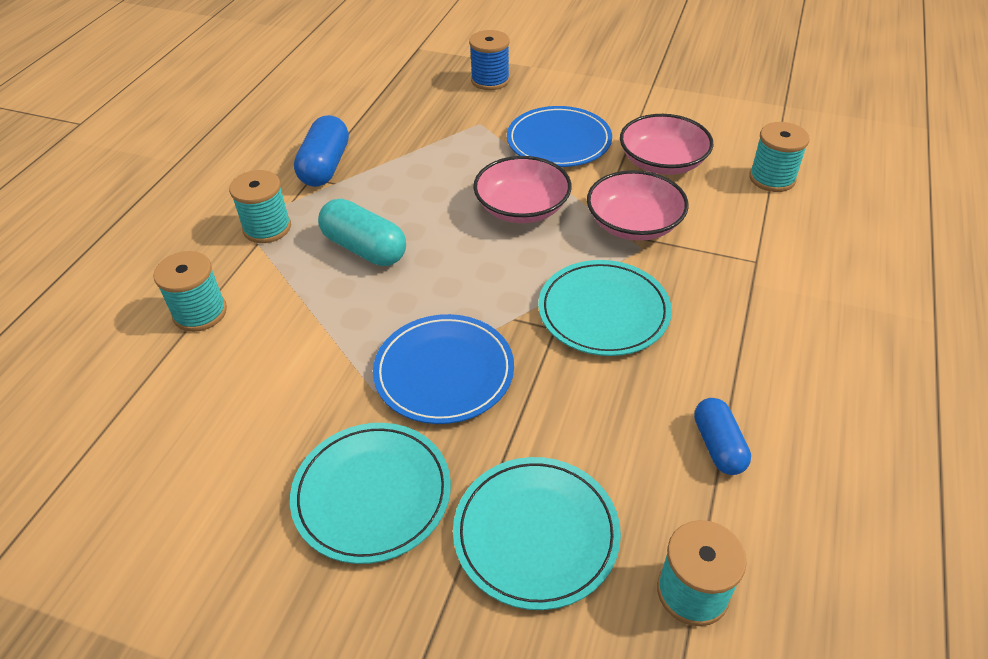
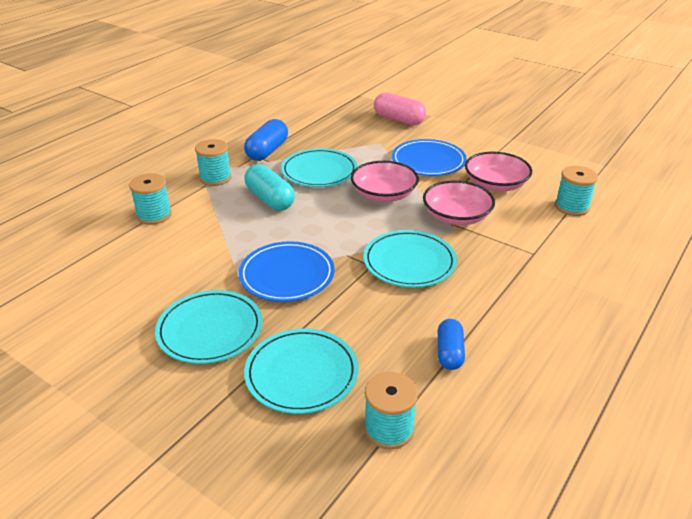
camera: 15 degrees right, 10 degrees down
blue spool [469,30,510,90] -> pink capsule [374,92,426,125]
none -> turquoise plate [281,148,357,187]

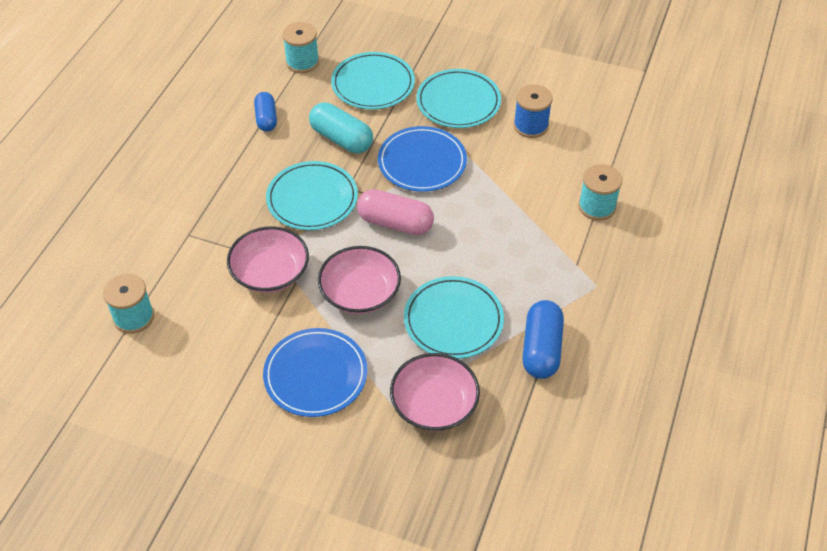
camera: 165 degrees right, 15 degrees up
turquoise spool [195,139,231,186] -> none
turquoise capsule [244,164,295,211] -> turquoise capsule moved to [309,102,373,153]
pink capsule [374,92,426,125] -> pink capsule moved to [357,189,434,235]
pink bowl [465,152,532,192] -> pink bowl moved to [390,353,480,431]
none -> blue spool [513,84,553,138]

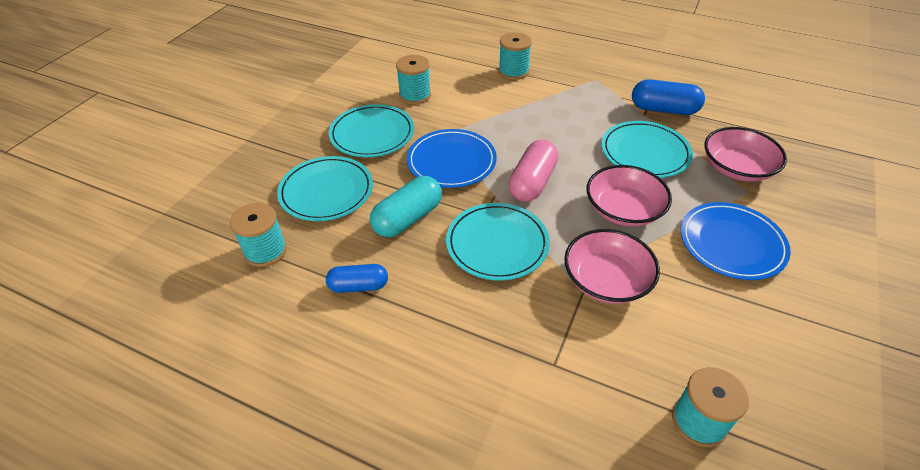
camera: 85 degrees left, 5 degrees down
blue spool [513,84,553,138] -> turquoise spool [396,55,431,104]

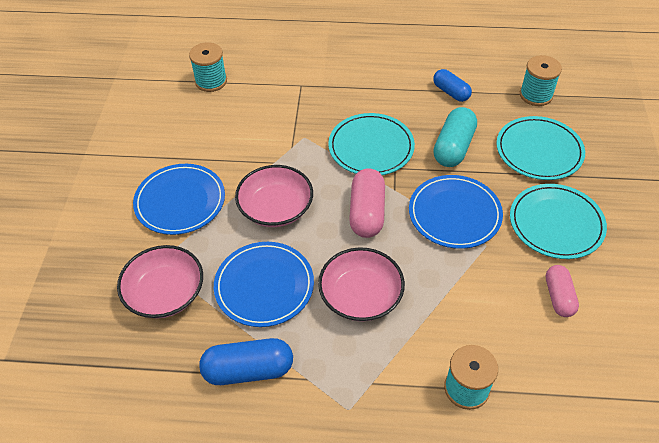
camera: 160 degrees right, 5 degrees up
blue capsule [326,264,388,293] -> blue capsule turned 75 degrees clockwise [433,69,472,102]
turquoise spool [396,55,431,104] -> pink capsule [546,265,579,317]
pink bowl [564,229,660,304] -> pink bowl moved to [318,247,405,321]
turquoise plate [602,121,693,178] -> blue plate [214,242,314,327]

